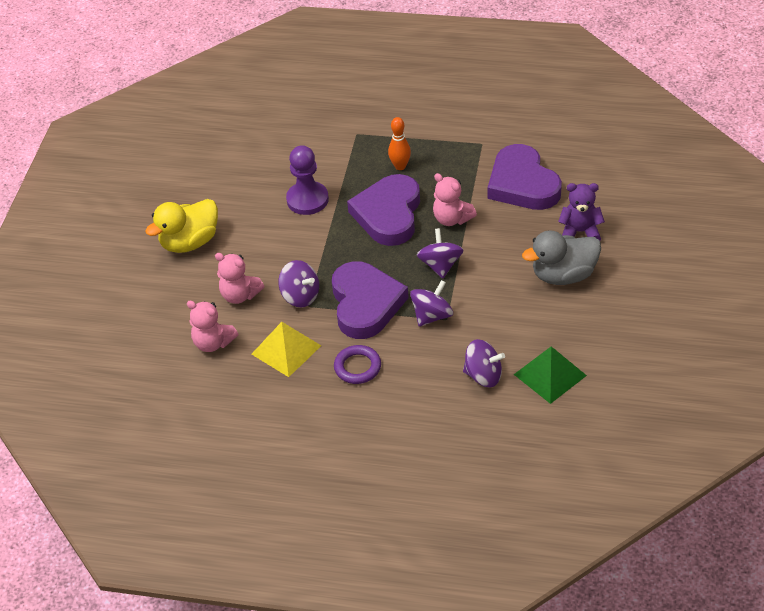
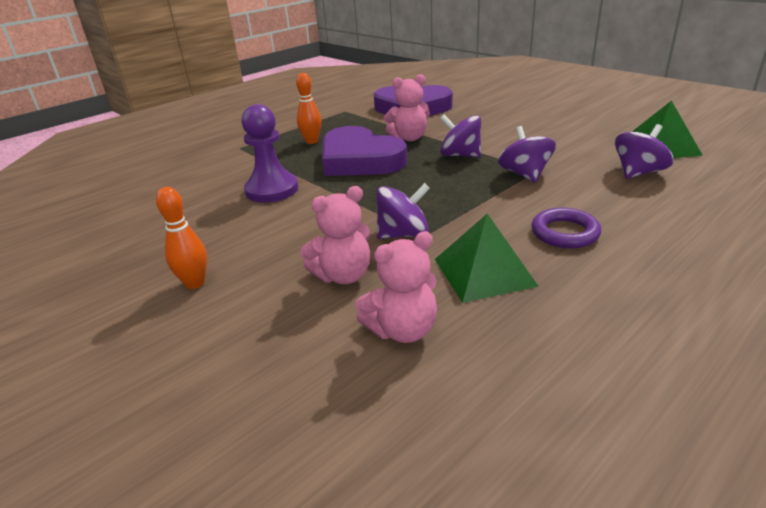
camera: 55 degrees left, 15 degrees down
yellow duck [145,199,218,253] -> orange bowling pin [156,187,207,289]
yellow pyramid [252,322,321,377] -> green pyramid [435,214,538,303]
purple heart [332,261,409,339] -> none
grey duck [522,231,601,285] -> none
purple teddy bear [558,183,605,241] -> none

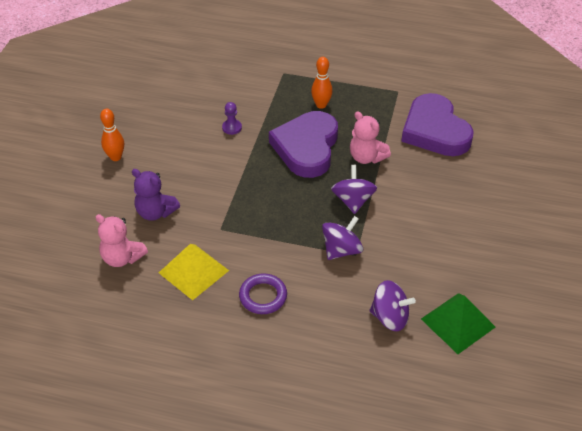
camera: 55 degrees right, 15 degrees up
purple pawn [241,104,298,203] -> purple pawn [222,102,242,135], size x0.49
pink teddy bear [300,186,370,284] -> purple teddy bear [132,169,180,221]
purple spinning top [377,183,430,239] -> none
green pyramid [435,214,538,303] -> yellow pyramid [159,244,229,300]

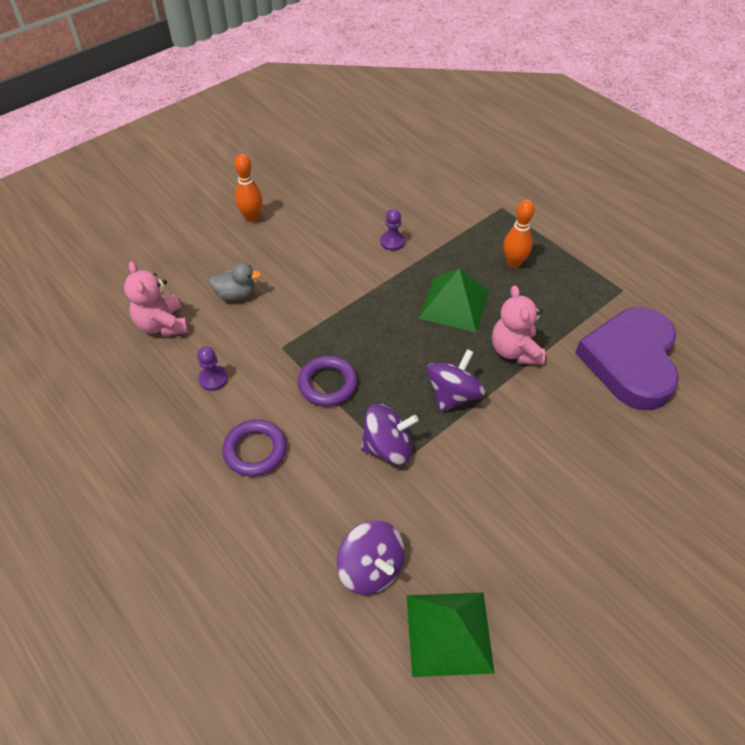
camera: 35 degrees right, 5 degrees up
purple teddy bear [132,169,180,221] -> grey duck [209,263,261,300]
yellow pyramid [159,244,229,300] -> purple pawn [197,347,228,391]
purple heart [269,111,338,178] -> green pyramid [418,268,489,332]
none -> purple ring [298,356,357,406]

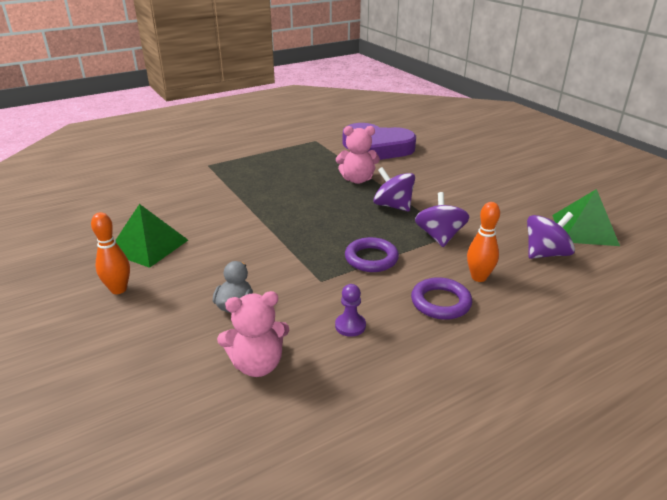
camera: 80 degrees left, 20 degrees down
purple pawn [380,209,405,251] -> none
green pyramid [418,268,489,332] -> green pyramid moved to [116,204,188,268]
orange bowling pin [503,200,535,268] -> orange bowling pin moved to [467,202,500,282]

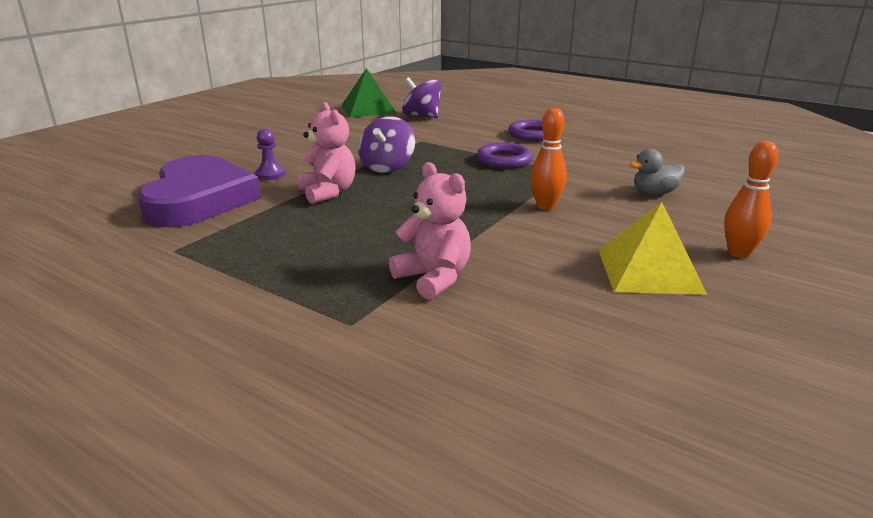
camera: 115 degrees left, 5 degrees down
green pyramid [116,204,188,268] -> yellow pyramid [598,202,707,295]
pink teddy bear [217,291,289,377] -> pink teddy bear moved to [389,162,471,299]
purple pawn [335,284,366,337] -> purple pawn moved to [255,129,285,180]
purple spinning top [415,192,469,247] -> none
orange bowling pin [467,202,500,282] -> orange bowling pin moved to [530,108,567,210]

